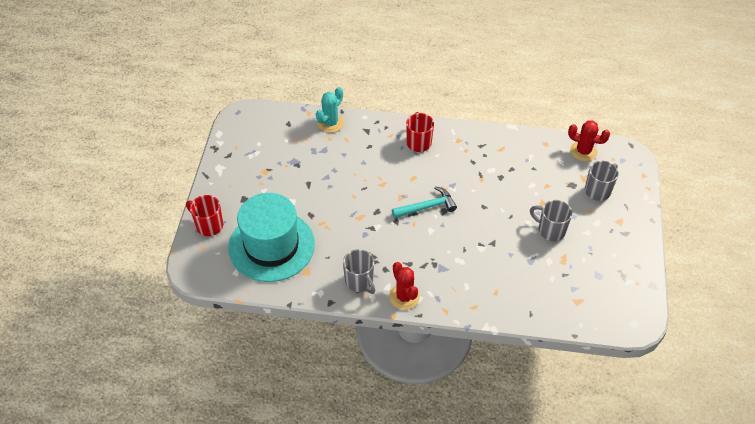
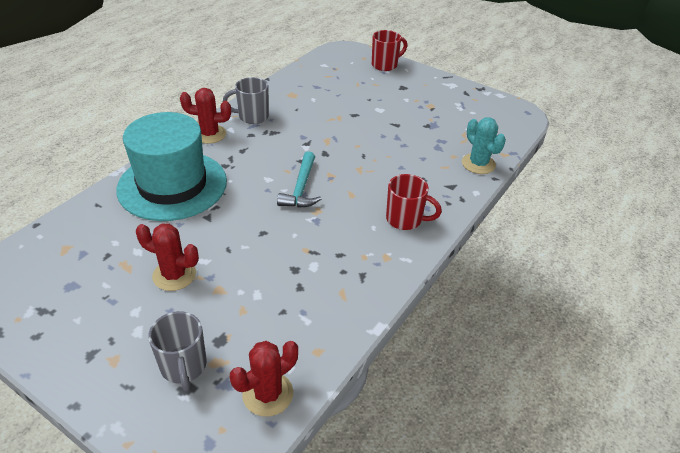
camera: 115 degrees right, 10 degrees down
turquoise hat [228,193,315,282] -> turquoise hat moved to [116,112,227,221]
grey mug [530,200,572,241] -> red cactus [136,223,199,291]

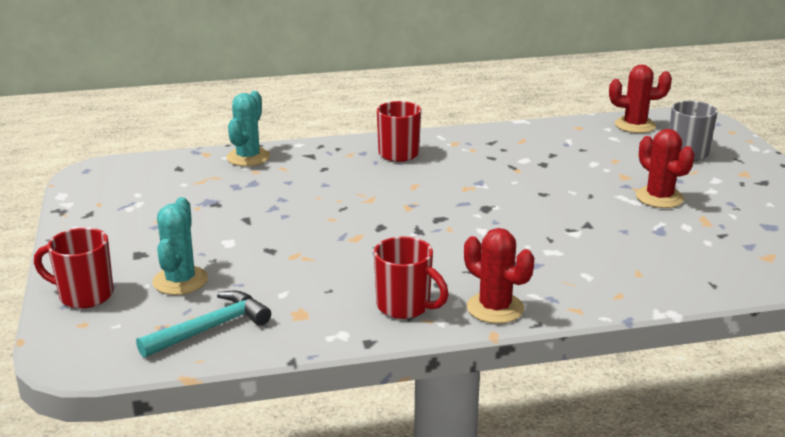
camera: 135 degrees left, 15 degrees down
turquoise hat [116,112,227,221] -> none
grey mug [223,77,269,124] -> red mug [374,236,449,319]
turquoise hammer [277,151,321,208] -> turquoise hammer moved to [136,291,271,358]
none -> turquoise cactus [152,197,208,295]

